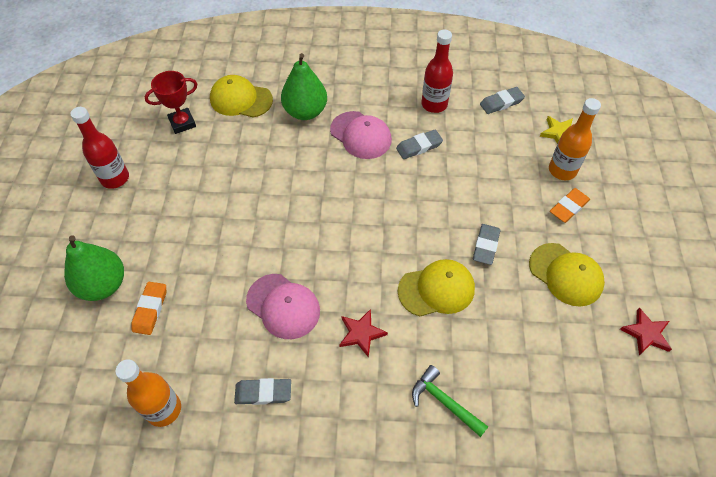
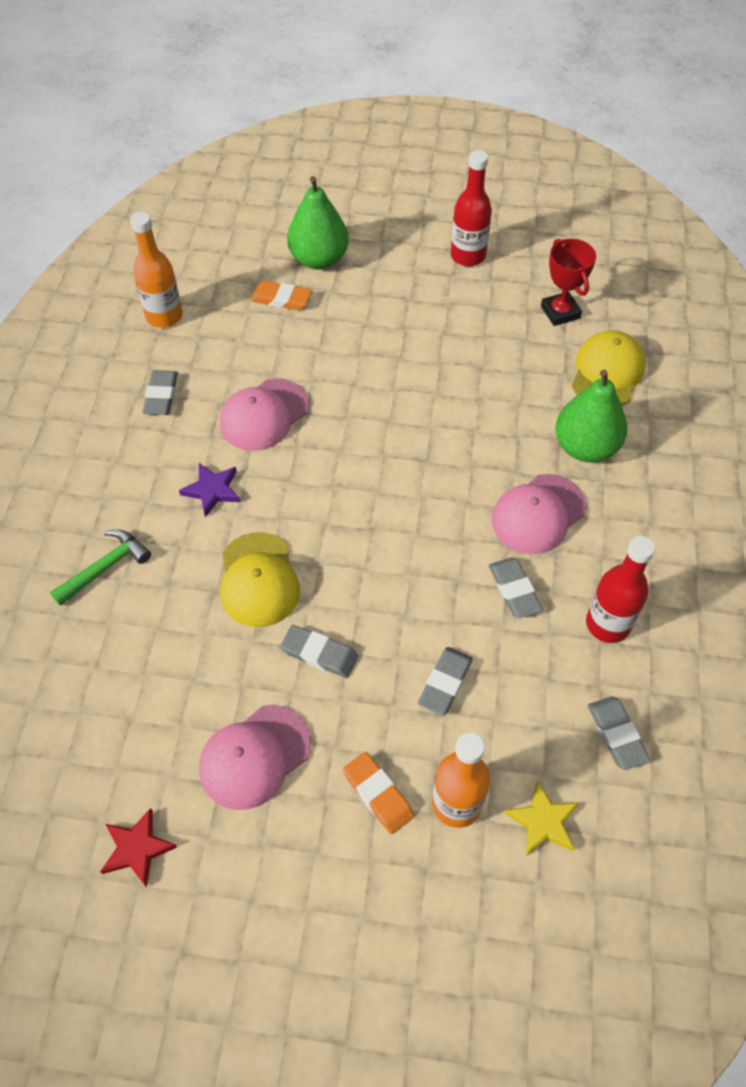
camera: 95 degrees right, 0 degrees up
red star [339,309,388,358] -> purple star [179,463,241,517]
yellow cap [529,243,605,306] -> pink cap [199,705,311,810]
none -> grey eraser [418,647,473,716]

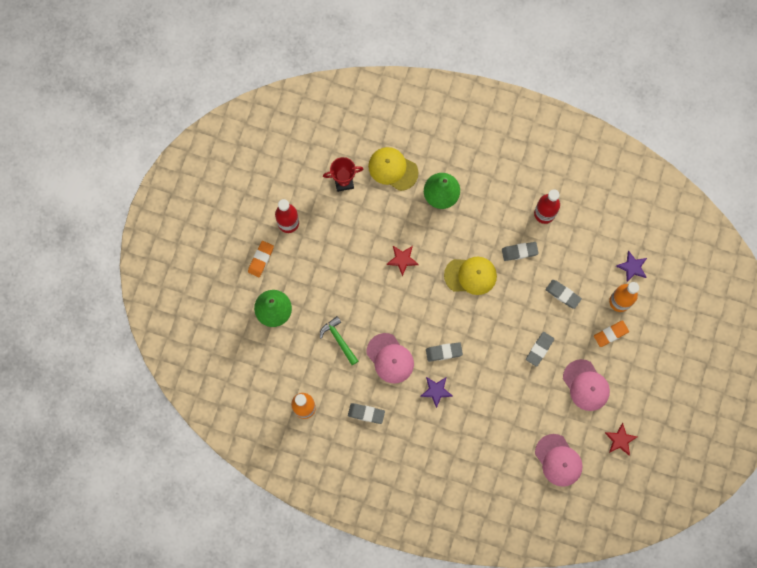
camera: 80 degrees left, 20 degrees up
green hammer [50,530,151,606] -> green hammer moved to [320,316,358,365]
yellow cap [220,532,300,627] -> yellow cap moved to [444,256,497,295]
orange eraser [251,281,312,310] -> orange eraser moved to [248,241,274,277]
pink cap [491,474,587,554] -> pink cap moved to [535,434,583,487]
yellow star [505,780,579,856] -> purple star [616,251,647,282]
grey eraser [588,696,650,770] -> grey eraser moved to [426,342,463,362]
none -> red star [387,246,419,276]

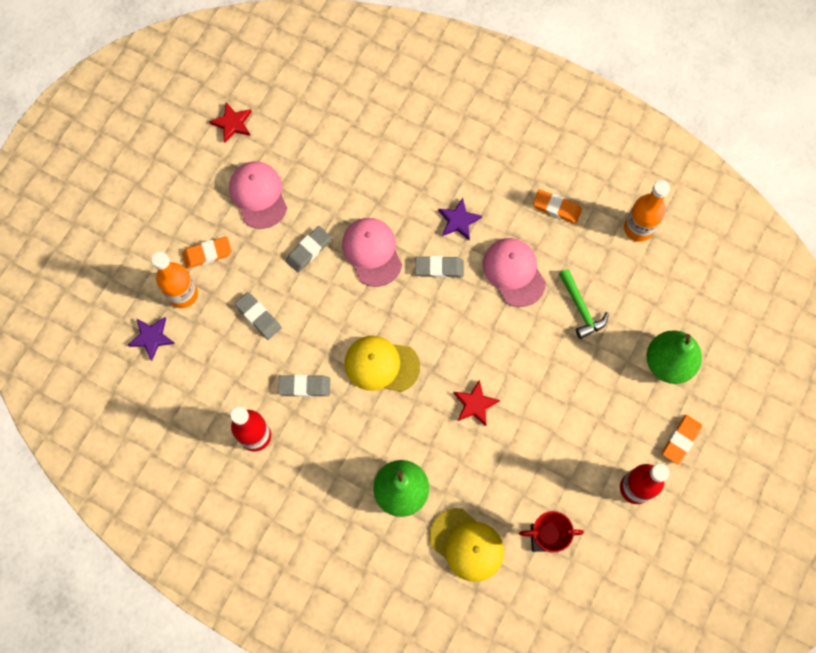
camera: 170 degrees left, 5 degrees down
grey eraser [348,403,385,424] -> orange eraser [533,189,582,224]
pink cap [535,434,583,487] -> pink cap moved to [342,218,402,287]

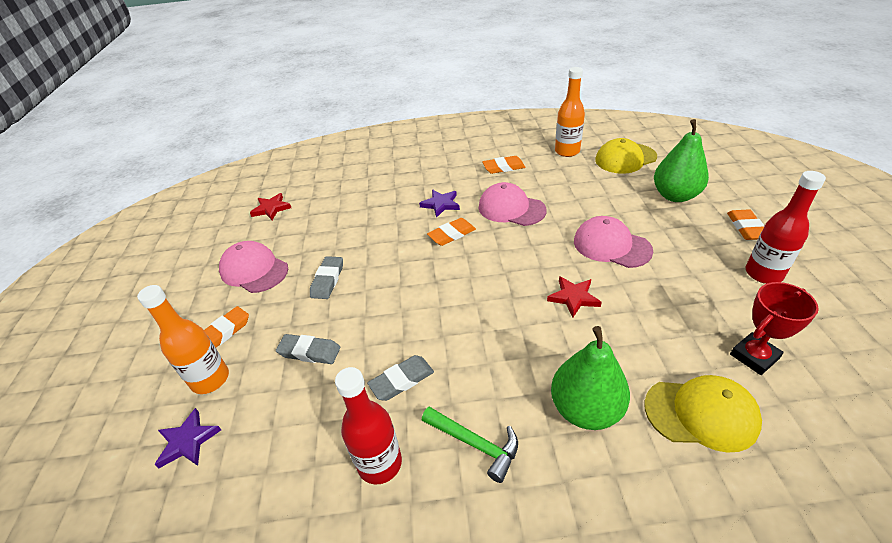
camera: 30 degrees left, 30 degrees down
red star [209,102,252,143] -> red star moved to [250,193,291,220]
pink cap [342,218,402,287] -> pink cap moved to [574,216,653,268]
yellow cap [344,336,420,392] -> yellow cap moved to [595,138,657,174]
grey eraser [415,256,464,278] -> orange eraser [427,218,476,246]
green hammer [559,269,609,339] -> green hammer moved to [422,407,518,483]

